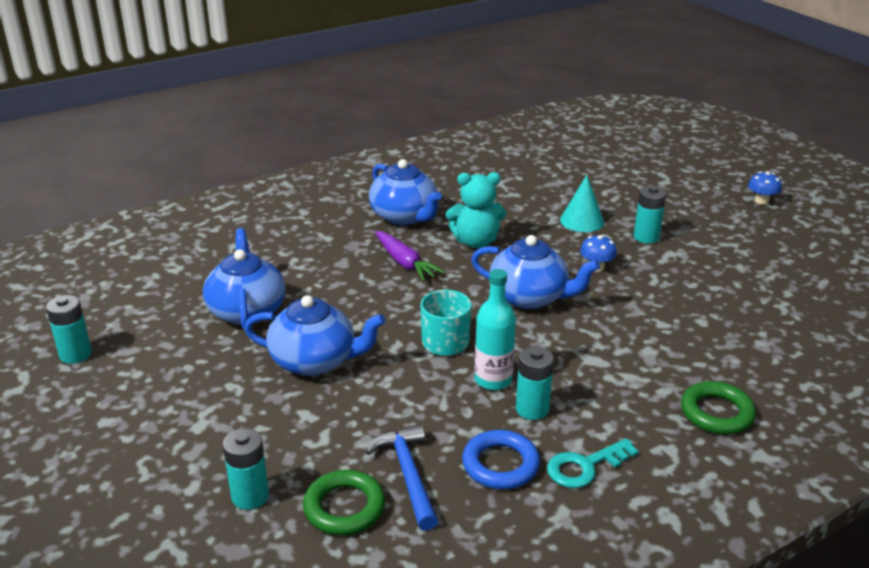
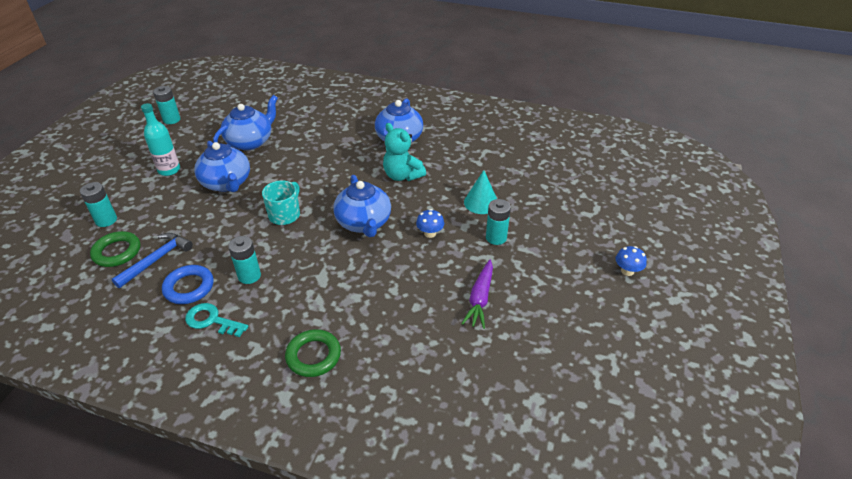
camera: 50 degrees right, 10 degrees up
purple carrot [375,231,445,282] -> purple carrot moved to [461,259,493,329]
turquoise bottle [474,269,516,390] -> turquoise bottle moved to [141,103,180,176]

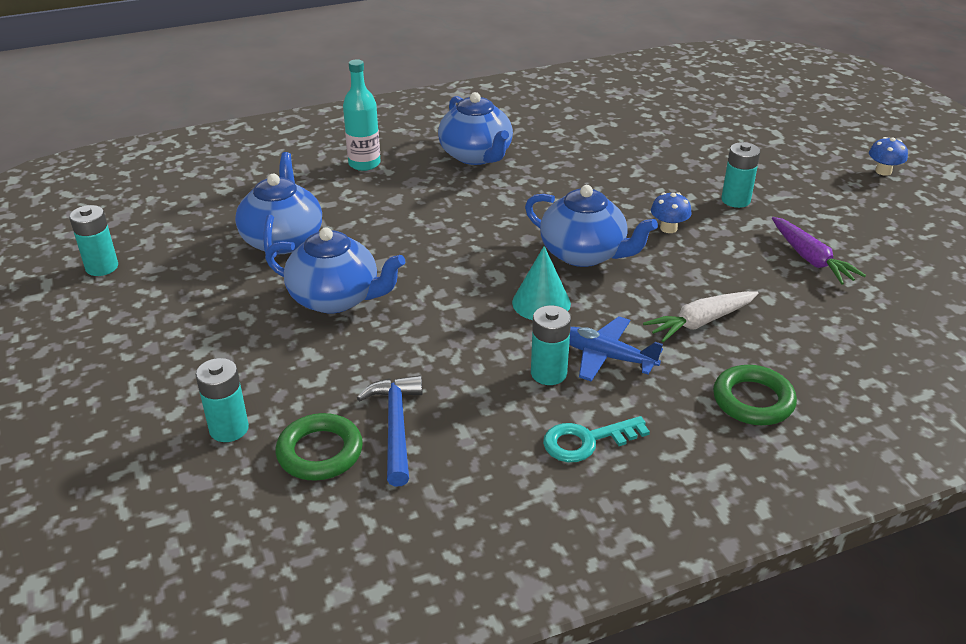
camera: 40 degrees left, 5 degrees down
turquoise bottle [141,103,180,176] -> turquoise bottle moved to [343,59,381,171]
blue ring [162,265,214,304] -> none
turquoise mug [262,180,300,225] -> none
turquoise teddy bear [383,123,426,181] -> none
turquoise cone [464,170,497,214] -> turquoise cone moved to [512,246,571,320]
none -> blue plane [569,316,663,382]
none -> white carrot [643,291,759,342]

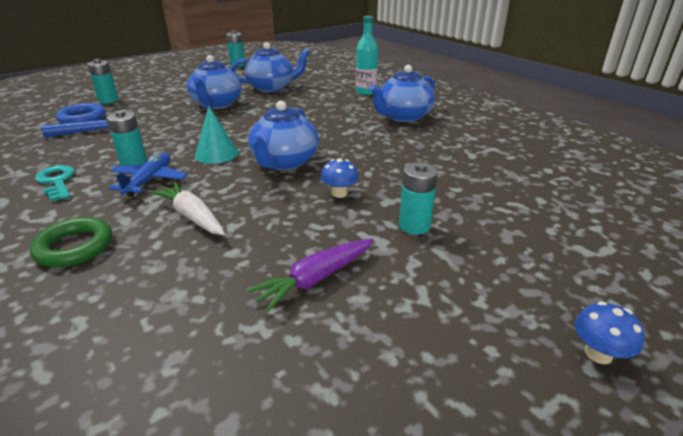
camera: 75 degrees right, 5 degrees down
green ring [275,413,363,480] -> blue ring [56,103,105,124]

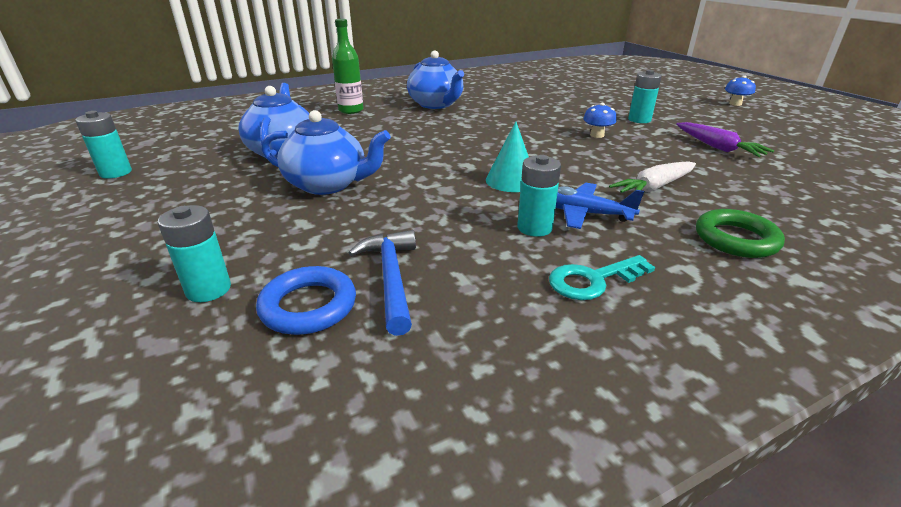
camera: 80 degrees left, 0 degrees up
blue teapot [248,101,319,170] -> none
turquoise bottle [356,16,378,95] -> green bottle [332,19,363,114]

